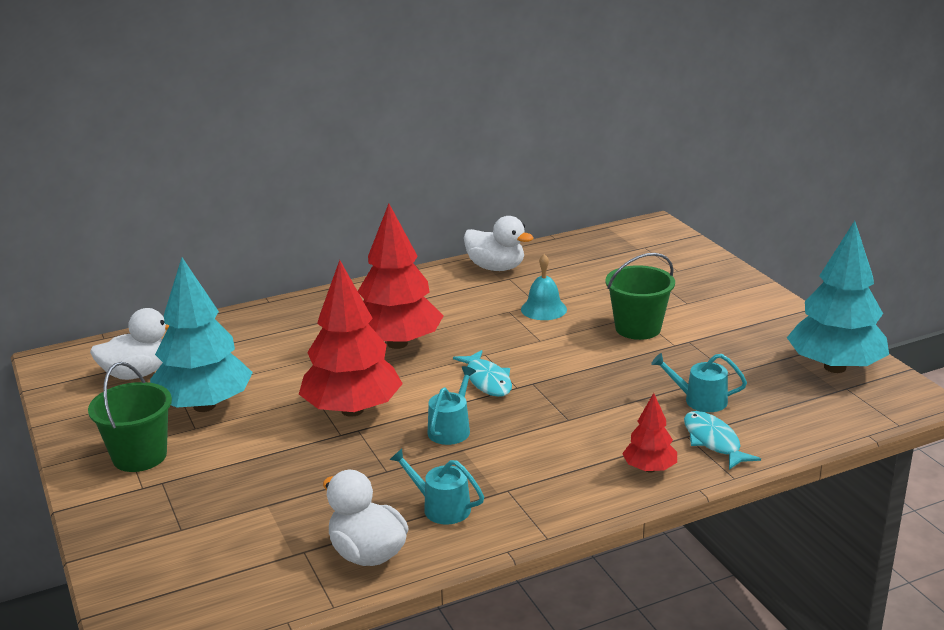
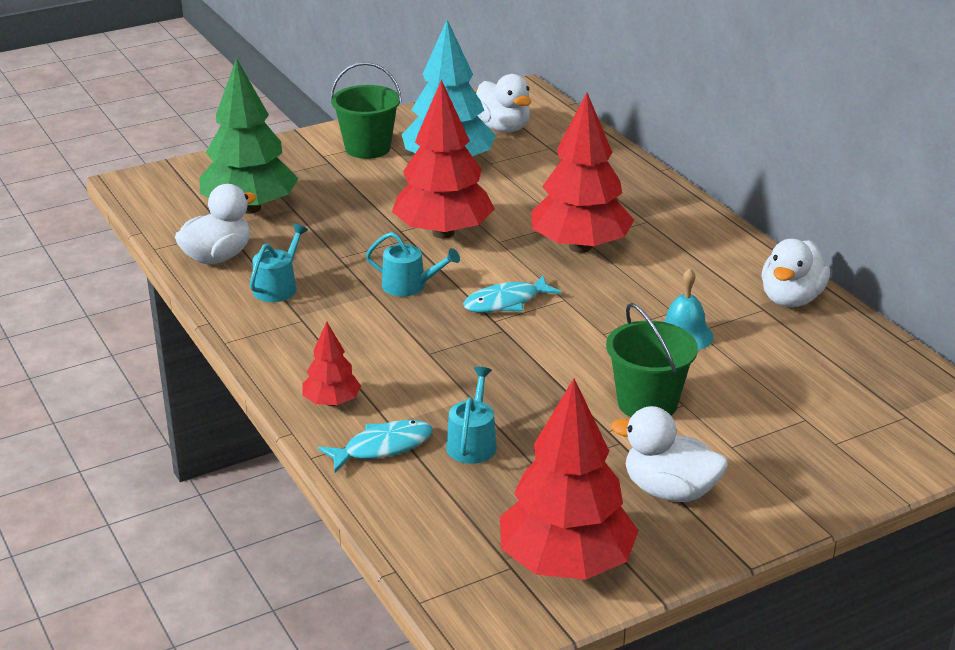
camera: 85 degrees right, 5 degrees up
turquoise tree [787,221,889,373] -> red tree [500,379,639,580]
none -> green tree [200,58,299,214]
none -> white duck [611,406,728,502]

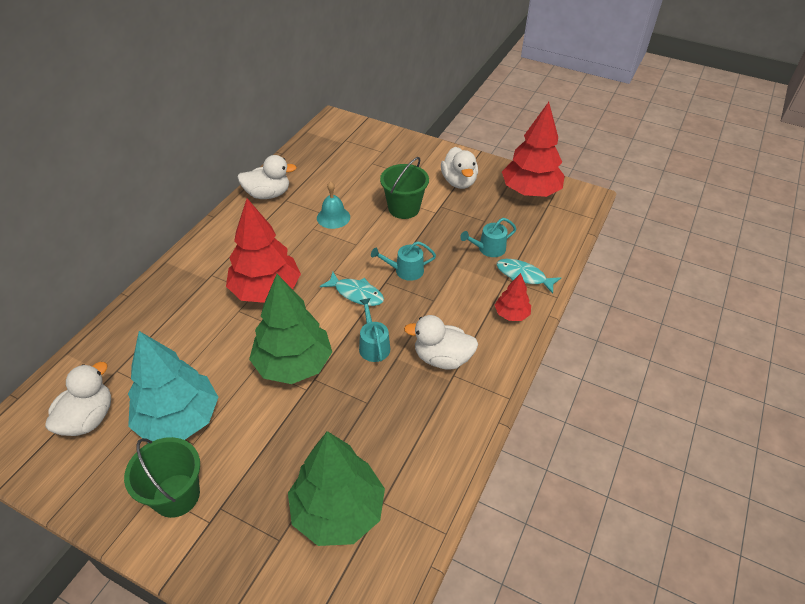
camera: 125 degrees left, 15 degrees up
white duck [175,184,257,265] -> white duck moved to [404,315,478,370]
turquoise watering can [250,224,308,302] -> turquoise watering can moved to [371,241,436,281]
red tree [392,79,495,239] -> green tree [249,274,332,384]

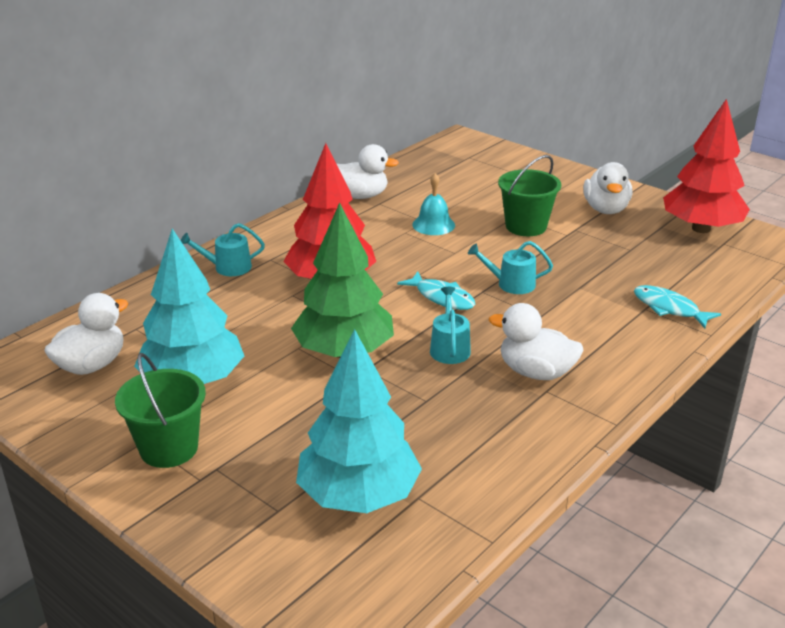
camera: 15 degrees right, 15 degrees down
green tree [288,431,385,546] -> turquoise tree [296,329,422,513]
turquoise watering can [460,218,517,257] -> turquoise watering can moved to [181,223,265,276]
red tree [495,273,531,321] -> none

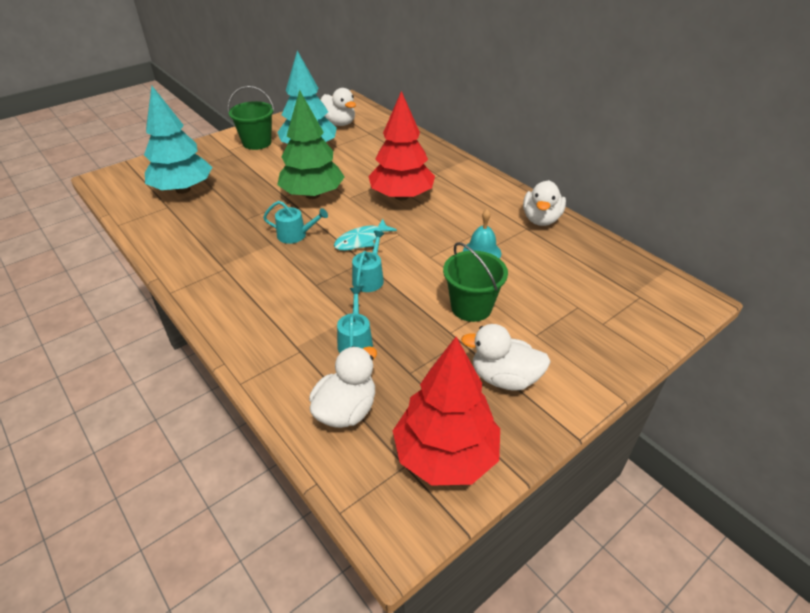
camera: 100 degrees right, 10 degrees up
turquoise watering can [181,223,265,276] -> turquoise watering can moved to [337,288,373,353]
white duck [489,303,583,380] -> white duck moved to [309,346,377,428]
turquoise fish [634,285,721,328] -> none

